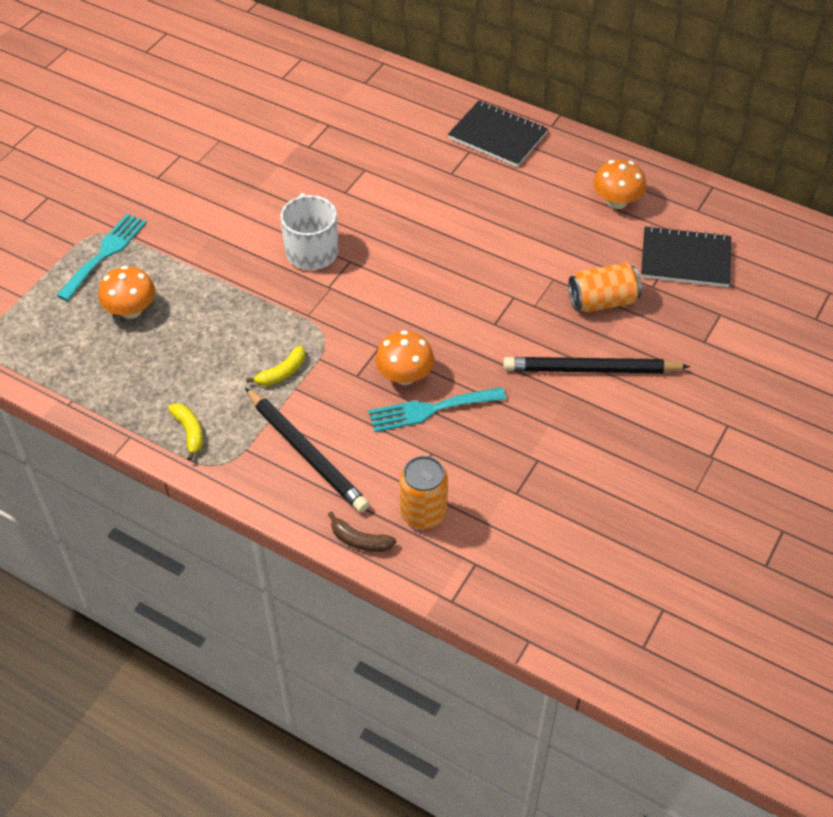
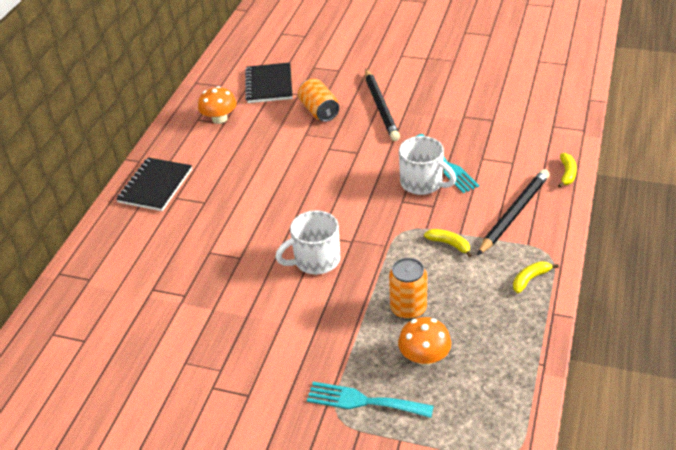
camera: 100 degrees left, 10 degrees down
brown banana [328,511,396,552] -> yellow banana [558,153,577,187]
orange mushroom [375,330,434,385] -> white mug [399,136,456,195]
orange can [400,456,448,529] -> orange can moved to [389,258,427,320]

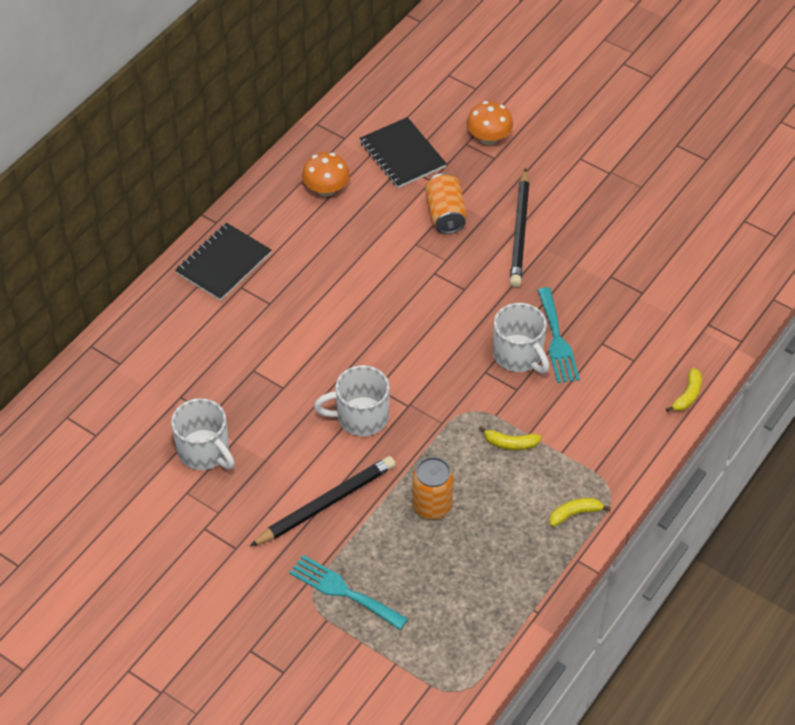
camera: 15 degrees right, 10 degrees up
black notebook [245,63,292,103] -> black notebook turned 45 degrees counterclockwise [359,117,447,188]
orange mushroom [398,317,451,366] -> orange mushroom moved to [466,101,513,145]
yellow banana [424,229,472,258] -> yellow banana turned 135 degrees clockwise [479,426,542,450]
black pencil [477,169,550,256] -> black pencil moved to [250,456,396,547]
none -> white mug [171,398,235,470]

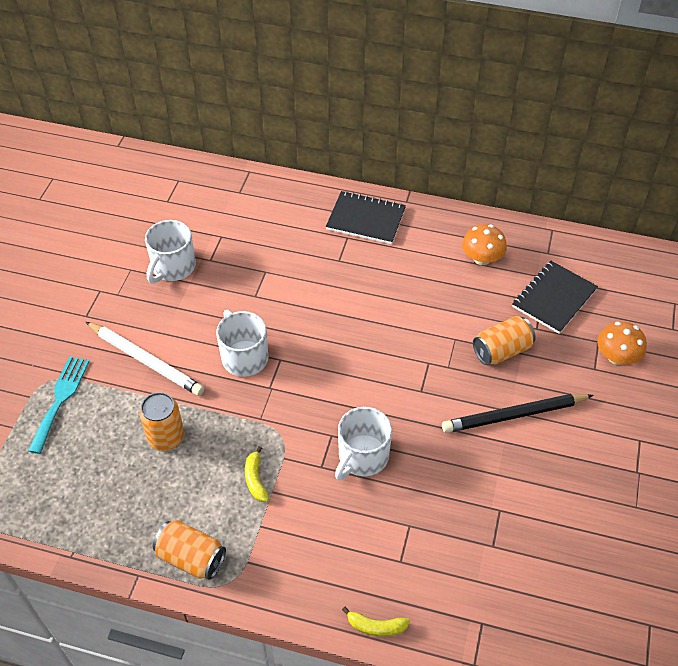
camera: 70 degrees right, 0 degrees up
black pencil [250,456,396,547] -> white pencil [86,322,204,396]
turquoise fork [537,287,580,383] -> none
yellow banana [549,498,611,527] -> orange can [153,520,226,580]

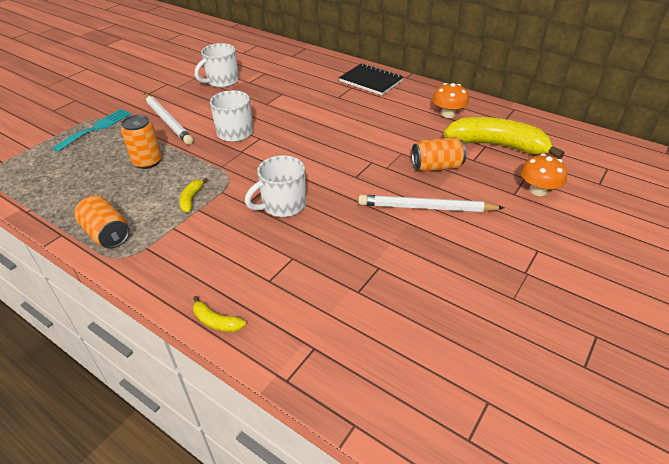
camera: 20 degrees right, 10 degrees down
black pencil [442,394,594,433] -> white pencil [358,195,504,212]
black notebook [512,261,598,334] -> yellow banana [444,117,564,159]

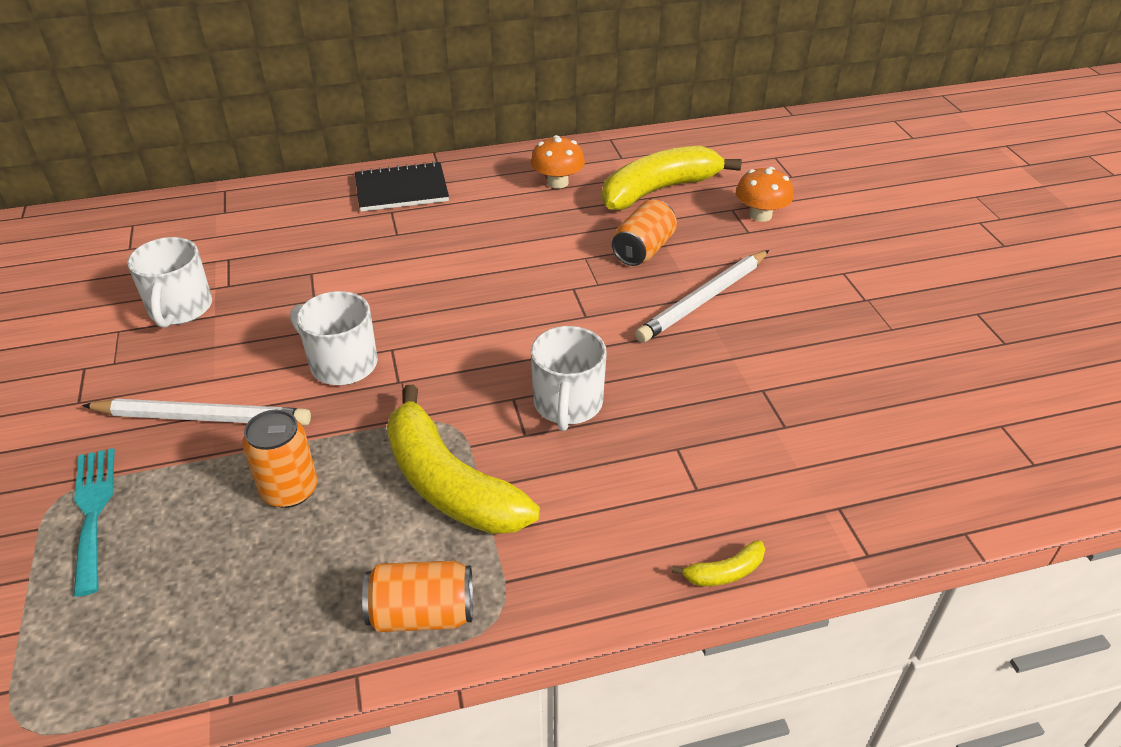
camera: 50 degrees left, 0 degrees up
yellow banana [179,178,208,213] -> yellow banana [387,384,540,534], size x2.44

